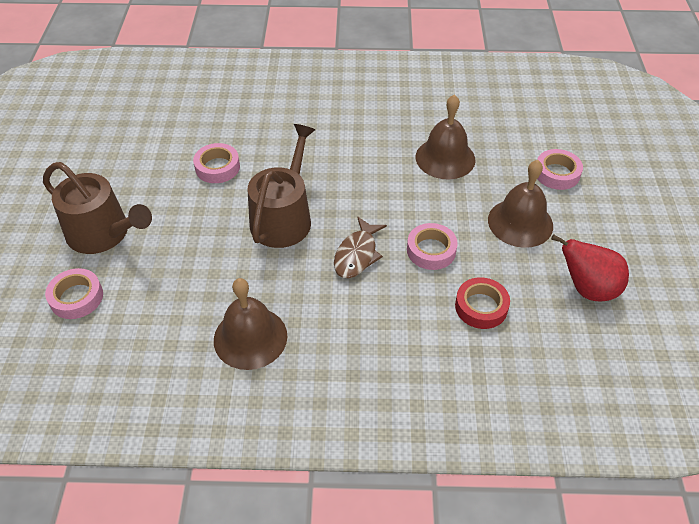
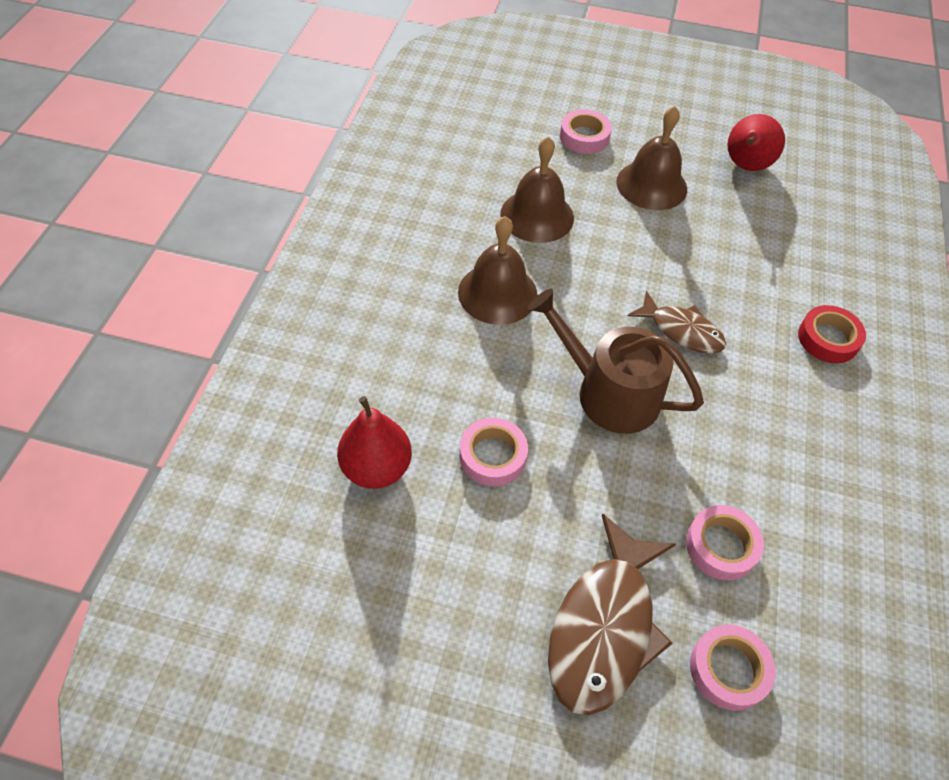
camera: 80 degrees left, 5 degrees up
brown watering can [43,162,152,254] -> brown fish [548,513,676,715]
brown bell [214,278,287,370] -> brown bell moved to [458,216,538,325]
pink tape [407,223,458,270] -> pink tape moved to [686,505,764,581]
red tape [455,277,510,329] -> red tape moved to [798,305,866,363]
none -> red pear [337,396,412,489]

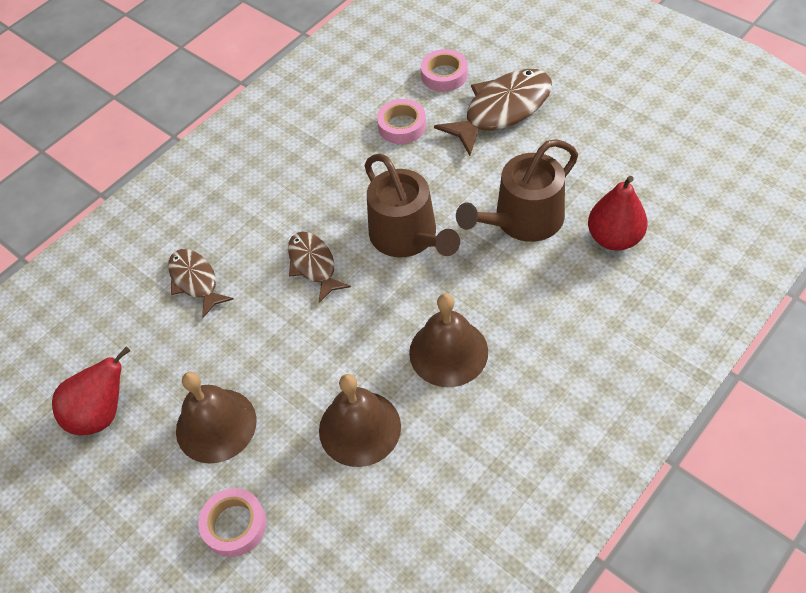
camera: 145 degrees left, 0 degrees up
pink tape [459,418,528,486] -> brown watering can [456,139,578,242]
red tape [798,305,866,363] -> none
none -> brown fish [168,249,234,318]

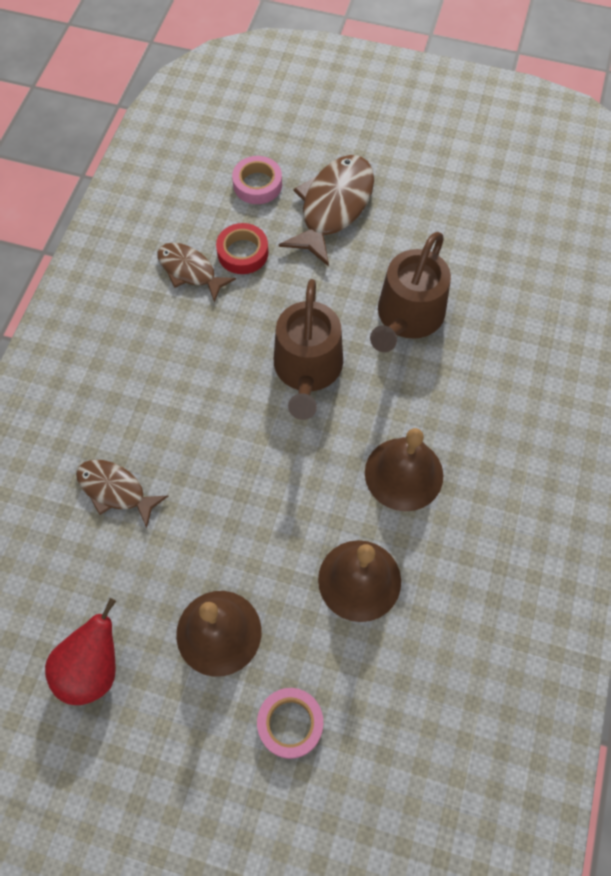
camera: 30 degrees left, 10 degrees up
brown fish [288,232,351,303] -> brown fish moved to [157,243,236,302]
brown watering can [364,154,460,257] -> brown watering can turned 60 degrees clockwise [274,279,343,420]
pink tape [377,99,426,144] -> red tape [216,223,269,274]
red pear [588,176,648,251] -> none

